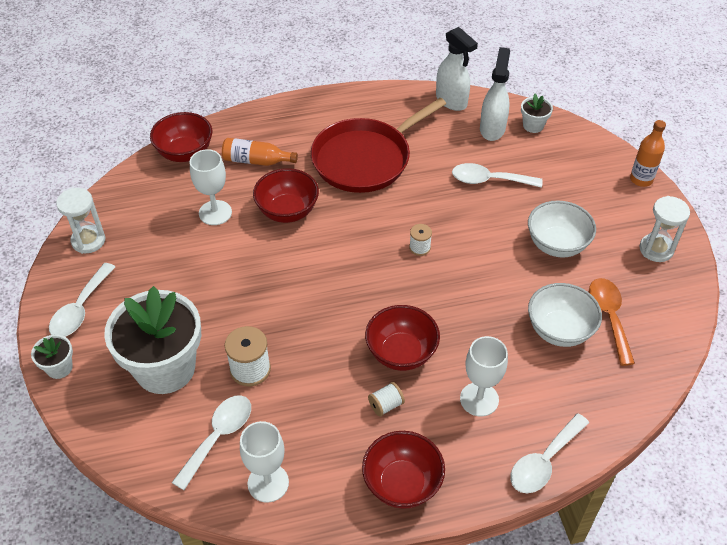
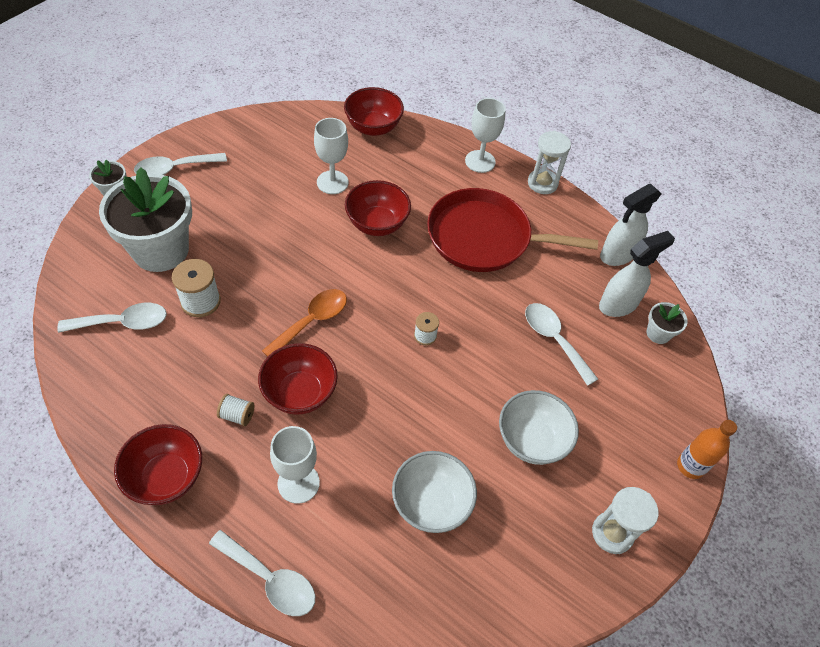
camera: 45 degrees right, 5 degrees up
white hourglass [56,188,106,254] -> white hourglass moved to [528,131,571,194]
orange bottle [222,138,298,166] -> none
white goblet [240,421,289,503] -> white goblet moved to [465,98,505,173]
white spray bottle [436,27,478,111] -> white spray bottle turned 45 degrees clockwise [600,184,662,266]
white spoon [510,413,589,493] -> white spoon turned 150 degrees counterclockwise [209,530,315,616]
orange spoon [589,278,635,366] -> orange spoon moved to [262,289,347,357]

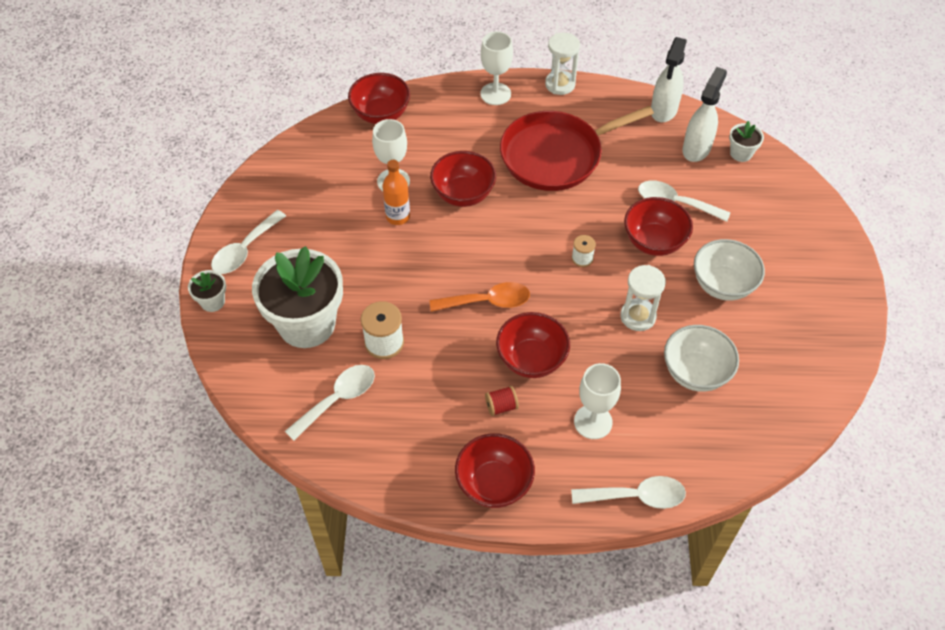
camera: 30 degrees left, 0 degrees up
white spool [217,394,254,426] -> red spool [485,386,519,416]
orange spoon [262,289,347,357] -> orange spoon turned 75 degrees clockwise [430,282,530,312]
white hourglass [592,487,659,554] -> white hourglass moved to [621,265,666,331]
orange bottle [677,420,737,479] -> orange bottle moved to [382,160,410,225]
none -> red bowl [624,197,693,256]

